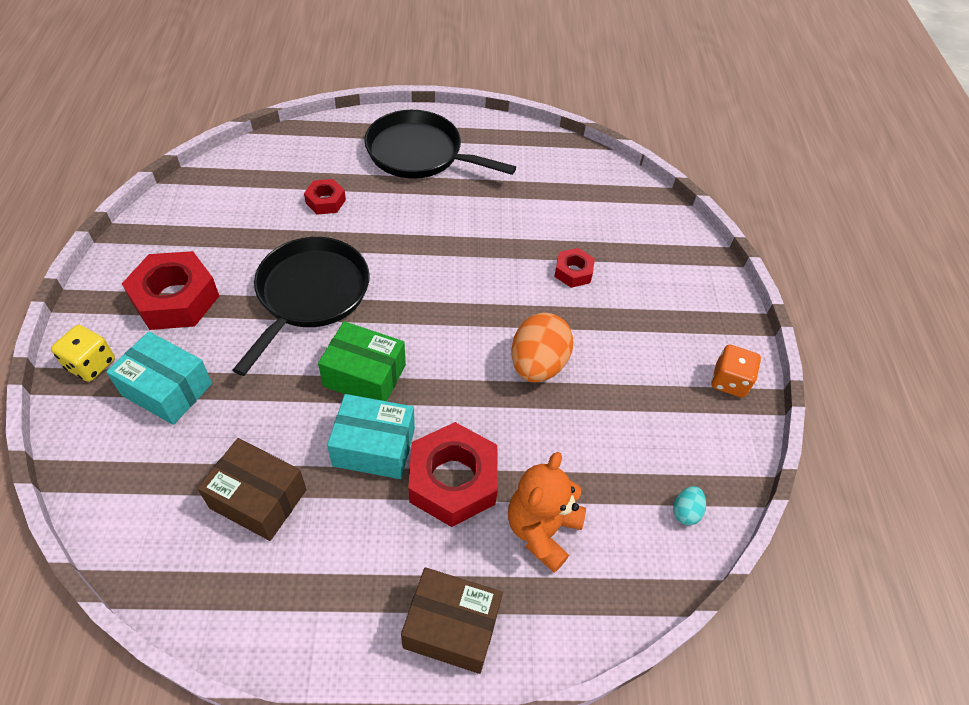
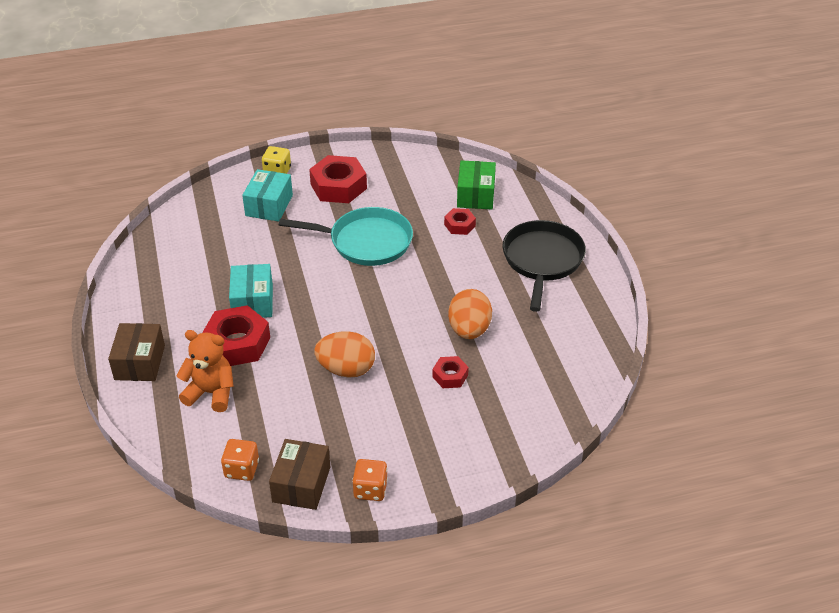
camera: 80 degrees right, 10 degrees down
brown box [197,438,307,541] -> brown box moved to [269,439,330,510]
black pan [233,237,370,376] -> turquoise pan [279,207,413,266]
green box [318,321,406,401] -> green box moved to [457,160,496,209]
turquoise egg [673,486,706,525] -> orange dice [221,439,259,481]
none -> orange egg [448,289,492,339]

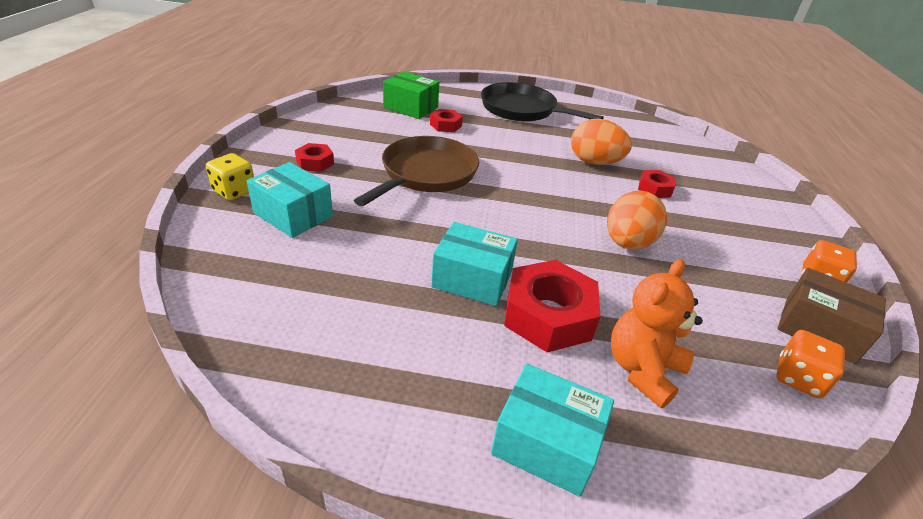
camera: 70 degrees left, 5 degrees down
brown box [108,323,165,381] -> turquoise box [491,364,614,497]
turquoise pan [279,207,413,266] -> brown pan [354,136,479,206]
red nut [309,155,367,203] -> red nut [295,143,334,172], size x0.53

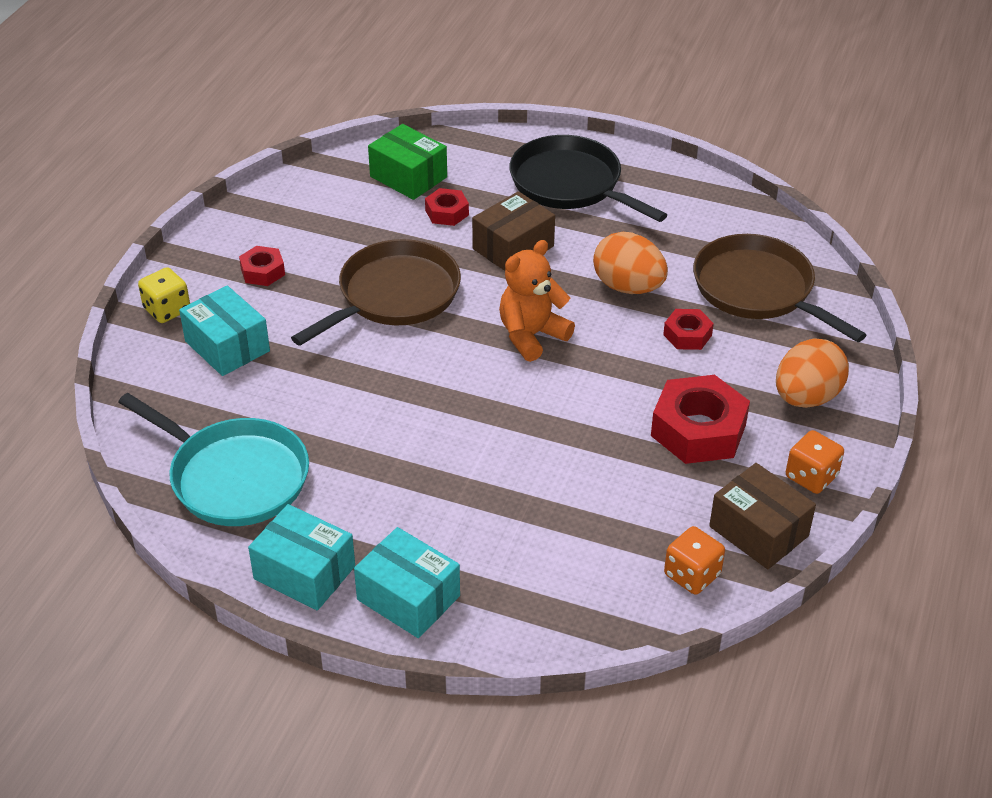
camera: 15 degrees right, 5 degrees up
turquoise box [431,222,518,306] -> turquoise box moved to [248,504,355,610]
red nut [504,260,600,352] -> red nut moved to [651,375,750,464]
orange egg [607,191,667,250] -> orange egg moved to [776,338,849,408]
orange teddy bear [611,259,703,408] -> orange teddy bear moved to [499,240,575,362]
none -> turquoise pan [118,393,309,526]
none -> brown box [472,191,555,271]
none -> brown pan [693,234,867,342]

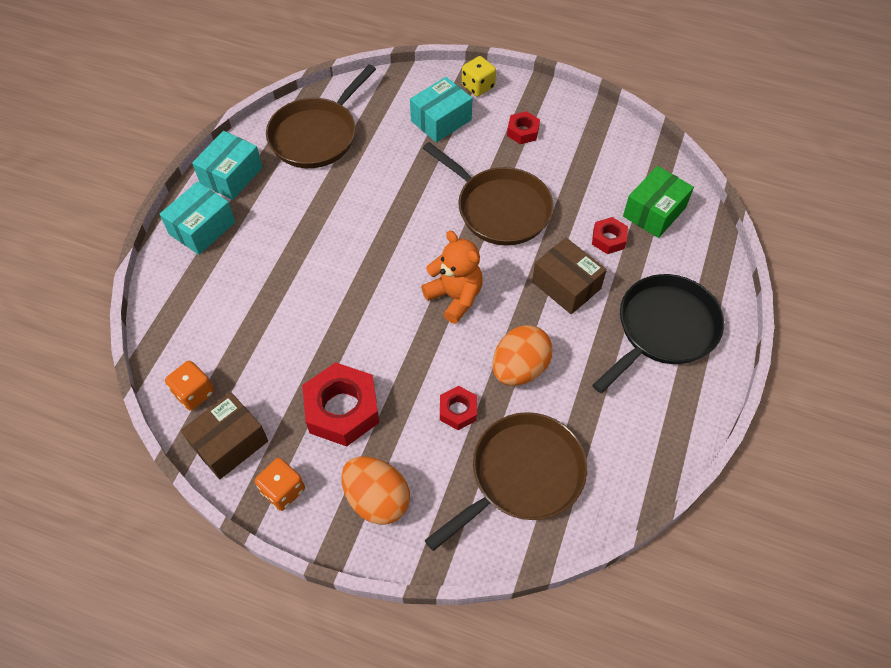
camera: 90 degrees right, 15 degrees up
turquoise pan [118,393,309,526] -> brown pan [266,64,376,168]

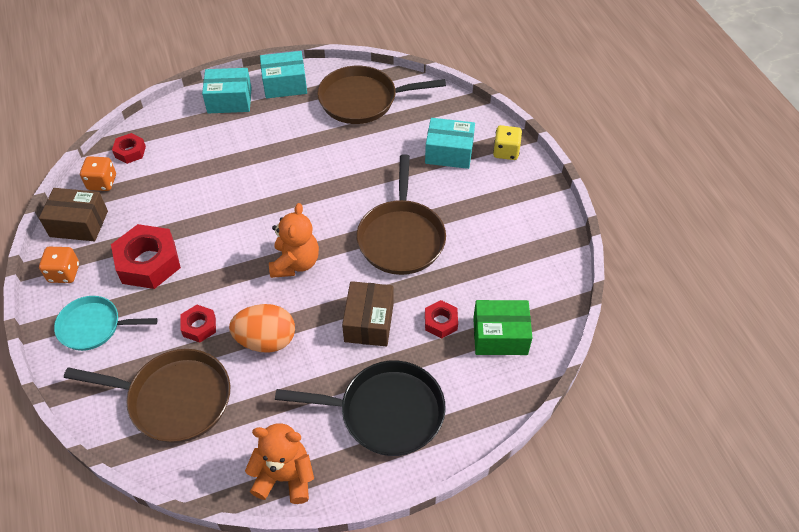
camera: 50 degrees right, 5 degrees down
orange egg [341,456,410,525] -> turquoise pan [54,296,158,351]
red nut [507,111,540,144] -> red nut moved to [112,133,146,164]
none -> orange teddy bear [245,423,314,504]

